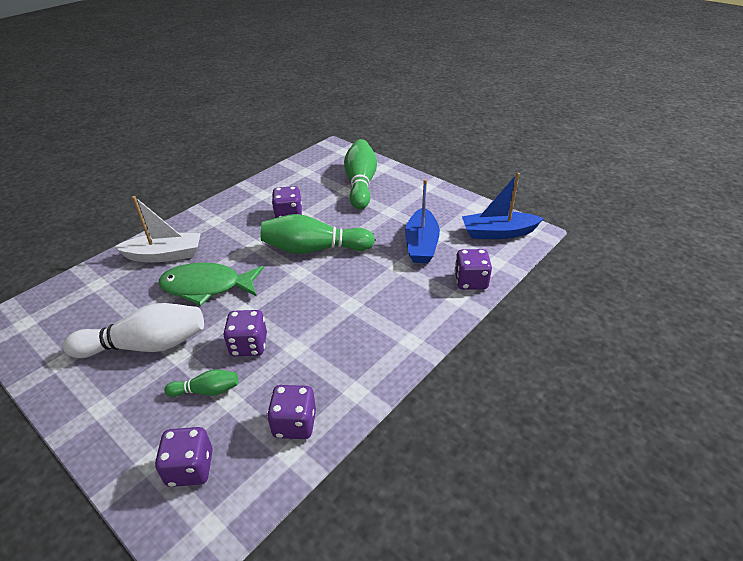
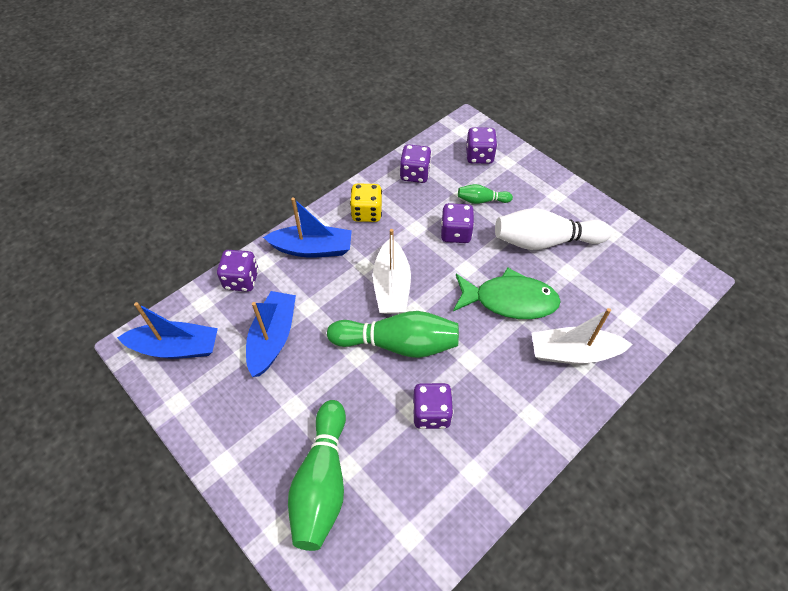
camera: 175 degrees left, 15 degrees up
none -> blue boat [263,197,352,257]
none -> yellow dice [350,184,382,222]
none -> white boat [373,229,411,314]

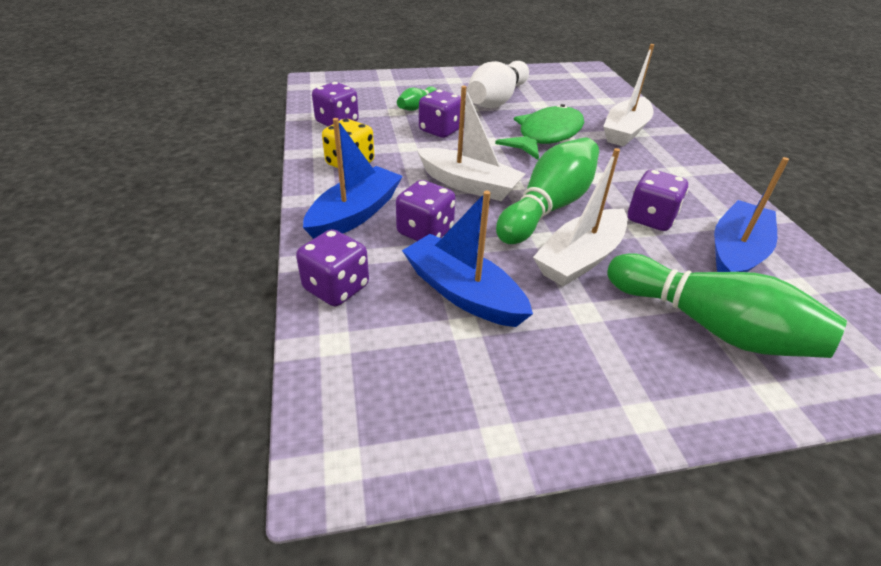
camera: 60 degrees left, 15 degrees down
blue boat [117,302,218,359] -> blue boat moved to [714,157,789,272]
purple dice [466,127,497,164] -> purple dice moved to [396,180,456,241]
none -> white boat [533,148,628,286]

